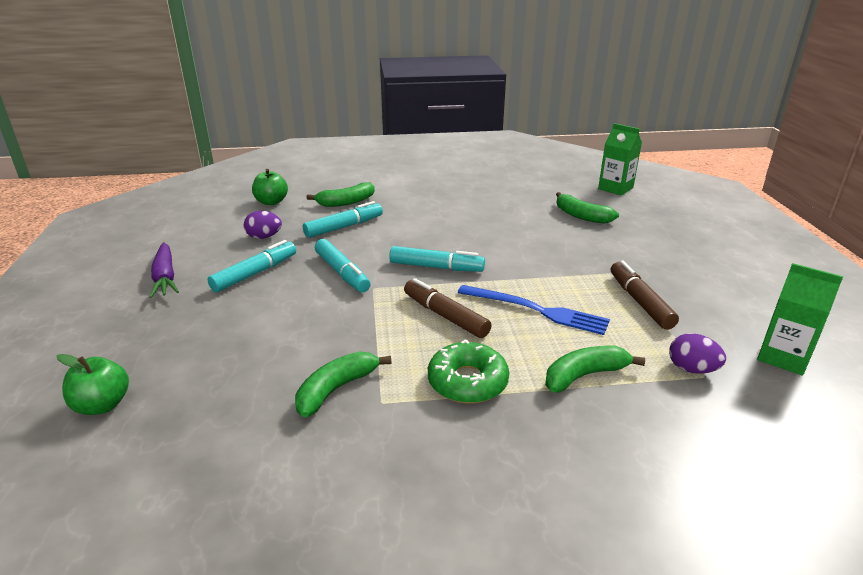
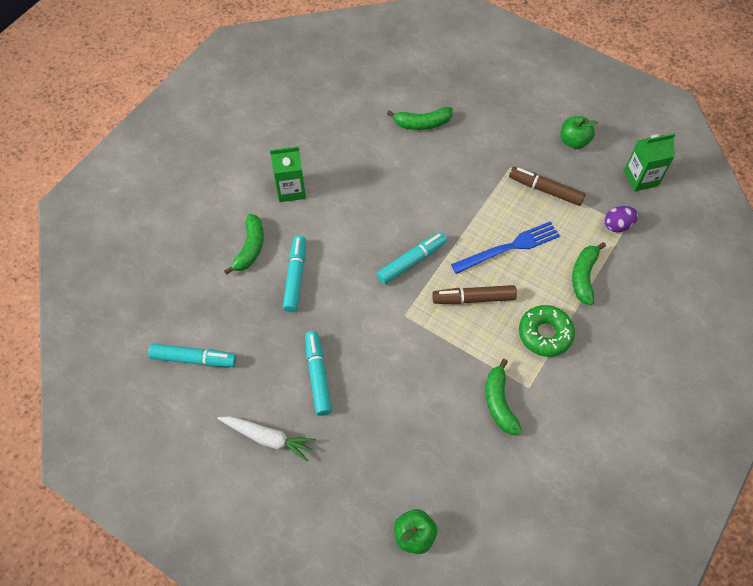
camera: 50 degrees left, 30 degrees up
purple carrot [150,242,179,298] -> white carrot [218,416,316,461]
purple egg [244,211,282,239] -> none
green apple [252,169,288,205] -> green apple moved to [561,116,598,149]
turquoise marker [315,239,370,292] -> turquoise marker moved to [148,343,236,367]
green carton [598,123,642,196] -> green carton moved to [270,146,306,202]

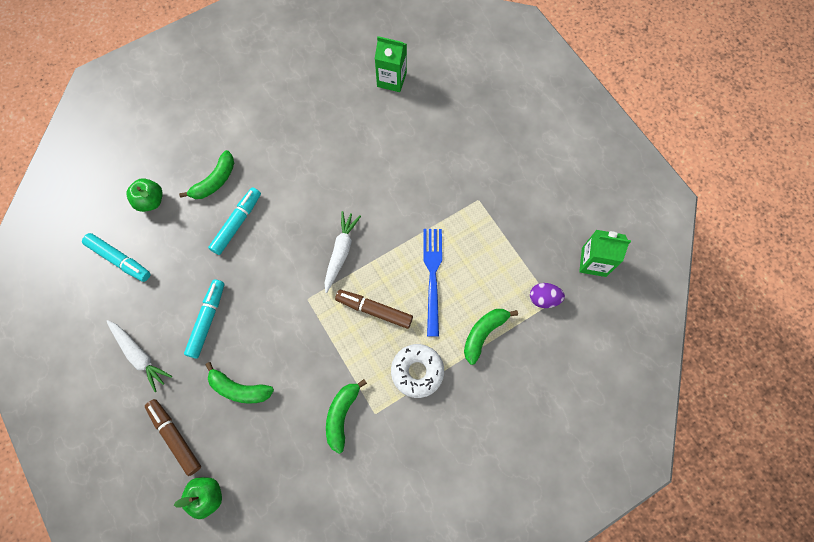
camera: 25 degrees right, 10 degrees up
green carton [270,146,306,202] -> green carton moved to [375,36,407,92]
turquoise marker [377,232,447,284] -> white carrot [325,211,361,293]
green banana [387,107,453,130] -> green banana moved to [205,362,274,404]
blue fork [451,221,560,274] -> blue fork turned 90 degrees counterclockwise [423,229,442,337]
brown marker [509,167,586,206] -> brown marker moved to [145,399,201,476]
green donut [519,305,575,357] -> white donut [391,344,444,398]
green apple [561,116,598,149] -> green apple moved to [126,178,163,212]

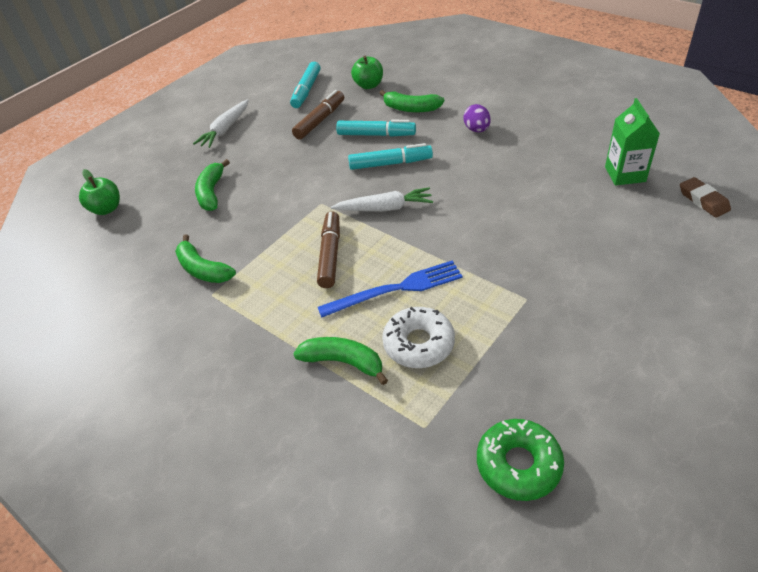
camera: 75 degrees right, 25 degrees down
brown marker [145,399,201,476] -> brown marker moved to [292,90,344,139]
turquoise marker [184,279,225,359] -> turquoise marker moved to [348,143,433,170]
green banana [326,379,367,454] -> green banana turned 135 degrees counterclockwise [175,234,236,283]
white donut [391,344,444,398] -> white donut moved to [382,307,455,368]
purple egg [530,283,565,308] -> purple egg moved to [463,104,491,132]
green carton [579,230,631,277] -> green donut [477,419,564,501]
none -> brown eraser [680,177,731,217]

